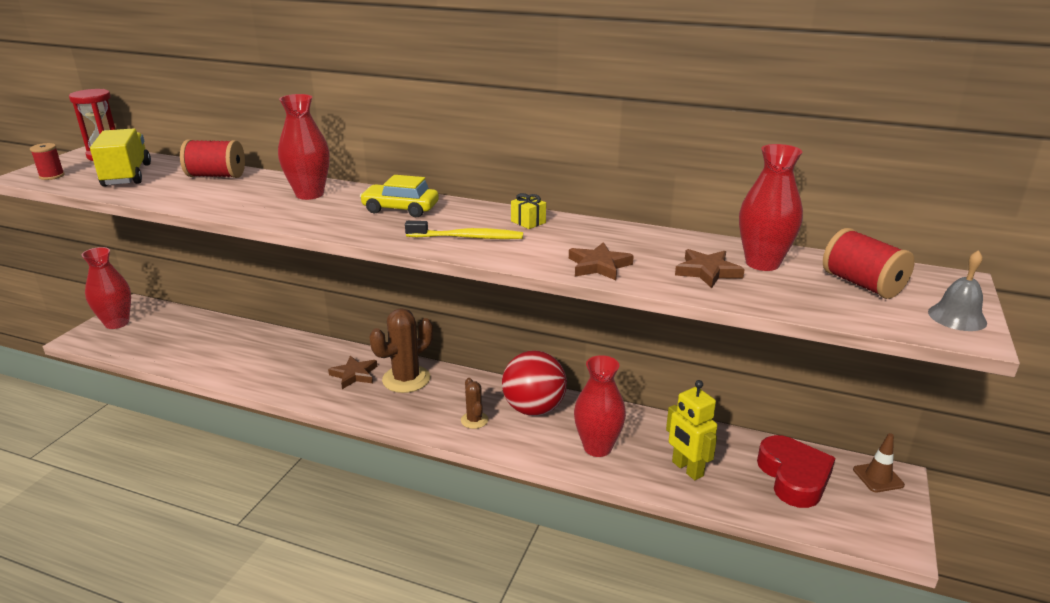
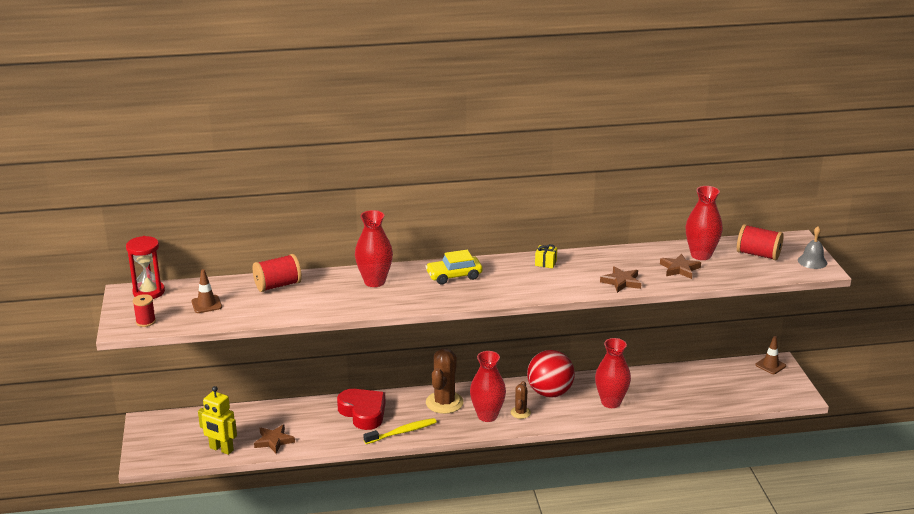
camera: 30 degrees left, 0 degrees up
red vase [81,247,131,329] -> red vase moved to [470,351,506,422]
yellow truck [90,128,151,187] -> brown traffic cone [191,269,222,313]
brown star [328,356,377,389] -> brown star moved to [254,424,295,454]
yellow toothbrush [405,221,523,239] -> yellow toothbrush moved to [364,418,437,444]
brown cactus [461,378,488,429] -> brown cactus turned 60 degrees clockwise [511,381,531,419]
yellow robot [666,380,717,480] -> yellow robot moved to [198,386,237,455]
red heart [757,435,835,508] -> red heart moved to [337,389,386,430]

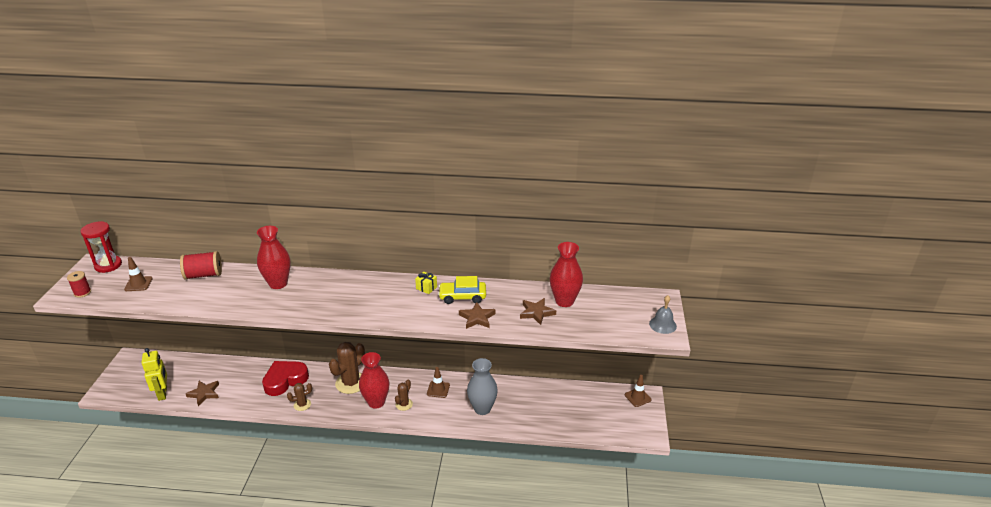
camera: 15 degrees right, 5 degrees up
yellow robot [198,386,237,455] -> yellow robot turned 150 degrees counterclockwise [141,348,167,401]
red heart [337,389,386,430] -> red heart turned 105 degrees counterclockwise [262,361,309,396]
yellow toothbrush [364,418,437,444] -> brown cactus [287,383,312,411]
yellow car [425,250,482,284] -> yellow car moved to [438,276,486,304]
red ball [527,350,575,398] -> brown traffic cone [427,367,450,398]
red vase [595,338,631,408] -> grey vase [467,358,498,415]
red spool [737,224,784,260] -> none

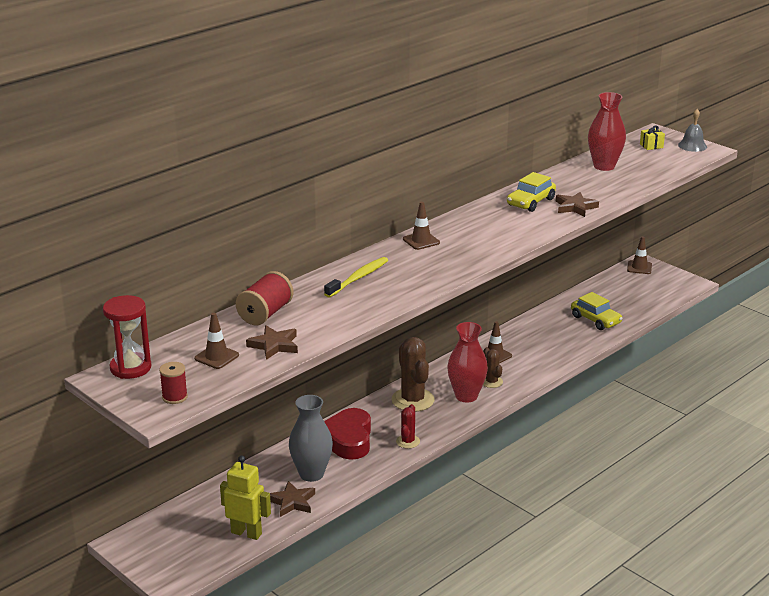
camera: 50 degrees left, 5 degrees down
red vase [257,226,291,289] -> yellow toothbrush [324,257,388,298]
brown cactus [287,383,312,411] -> red cactus [396,404,420,449]
yellow gift [415,272,437,294] -> yellow gift moved to [640,126,665,150]
grey vase [467,358,498,415] -> grey vase moved to [289,395,333,482]
brown star [520,298,556,325] -> brown star moved to [246,325,298,360]
none -> brown traffic cone [403,202,440,250]
none -> yellow car [571,292,623,330]

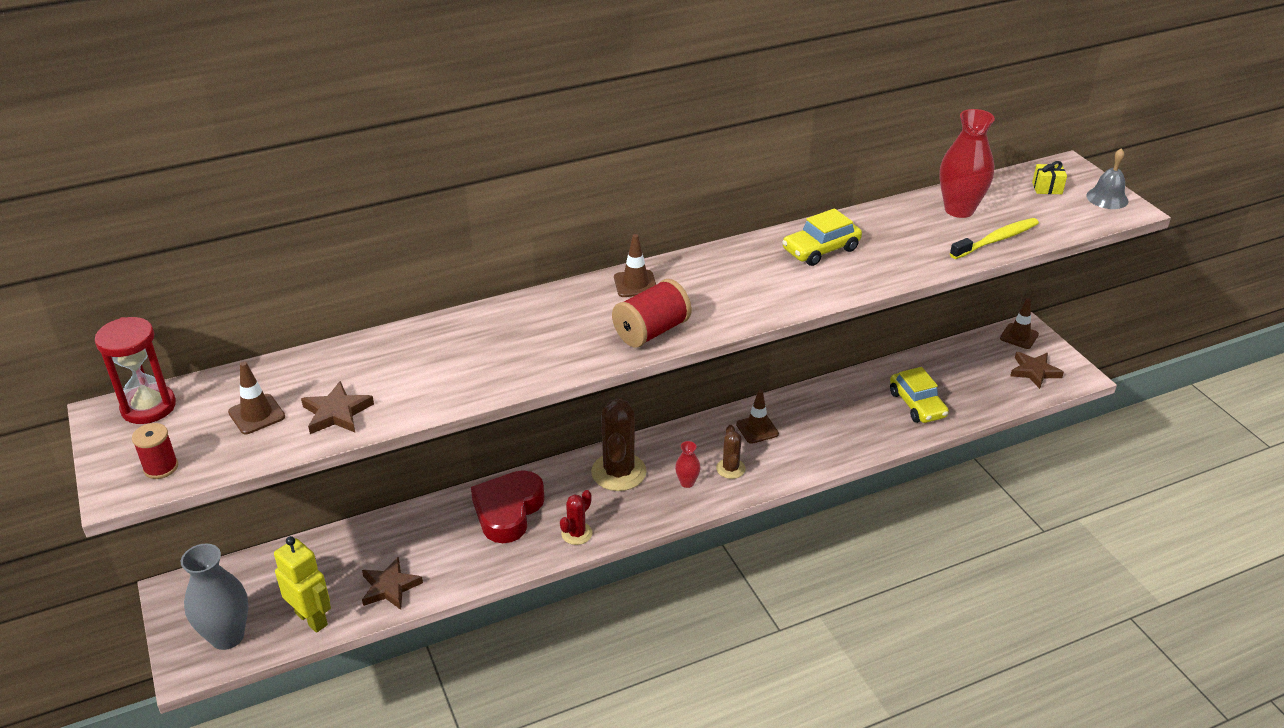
camera: 20 degrees right, 10 degrees up
red spool [236,271,294,325] -> red spool moved to [612,279,692,348]
grey vase [289,395,333,482] -> grey vase moved to [181,543,248,650]
yellow toothbrush [324,257,388,298] -> yellow toothbrush moved to [950,218,1039,259]
red vase [447,322,488,402] -> red vase [675,441,701,488], size x0.48
brown star [556,192,599,217] -> brown star moved to [1010,352,1064,389]

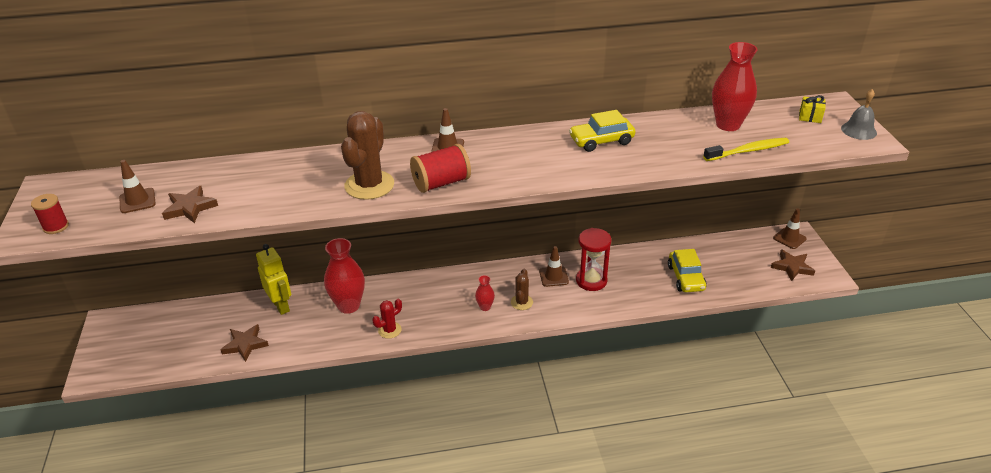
camera: 15 degrees right, 0 degrees up
red hourglass [95,317,176,424] -> red hourglass moved to [576,228,611,291]
grey vase [181,543,248,650] -> none
yellow robot [274,536,331,633] -> yellow robot moved to [256,244,291,315]
red heart [471,470,545,543] -> red vase [324,238,365,314]
brown cactus [591,398,647,491] -> brown cactus moved to [341,111,394,200]

